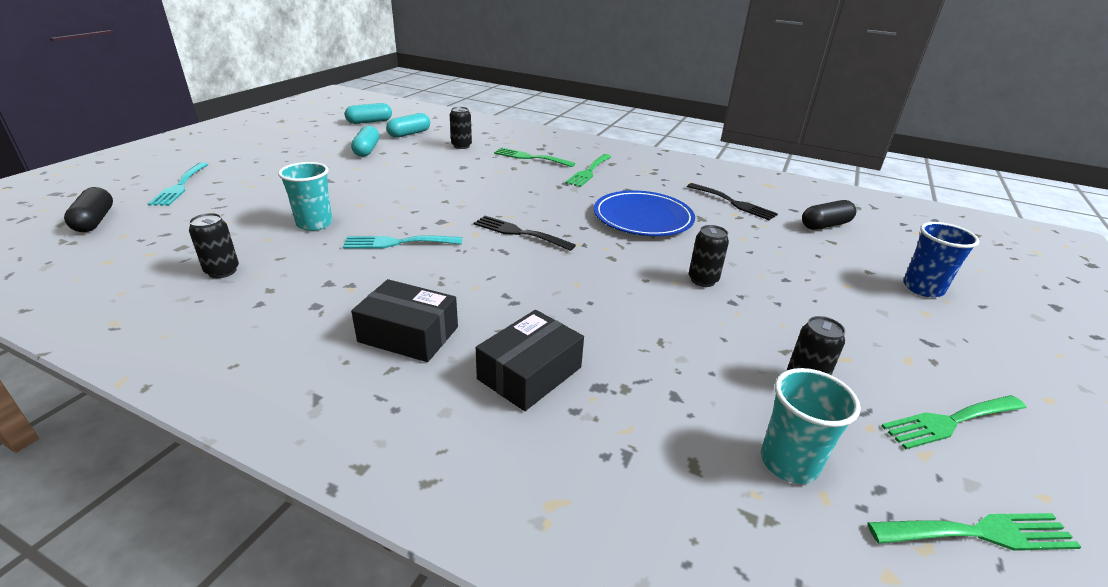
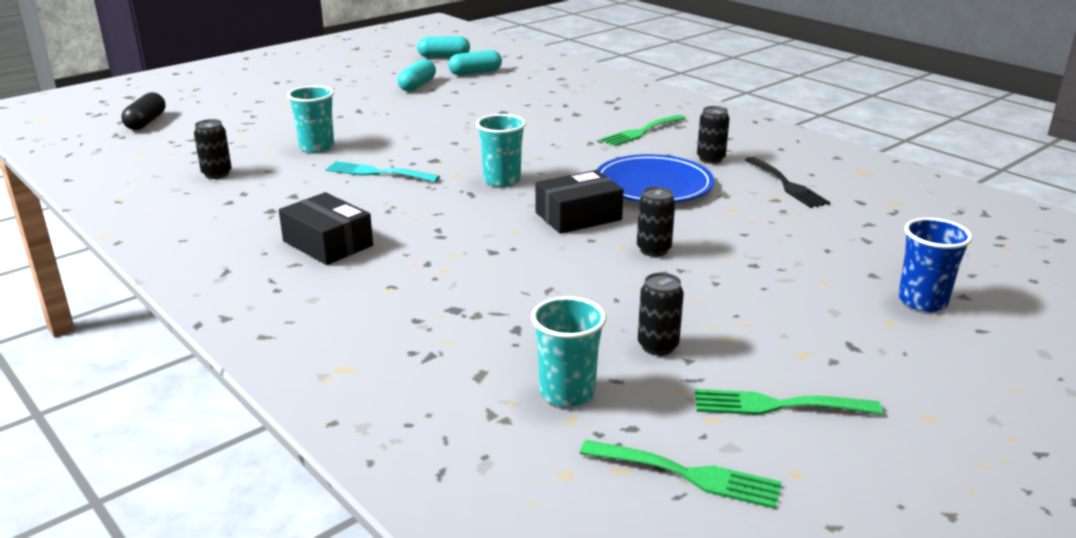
camera: 25 degrees right, 5 degrees down
turquoise fork [148,162,208,206] -> none
black can [450,107,472,149] -> black can moved to [697,106,730,164]
black fork [474,216,576,251] -> turquoise cup [476,114,526,187]
black box [476,310,584,411] -> black box moved to [536,170,624,234]
green fork [494,148,575,167] -> none
black capsule [802,200,856,230] -> none

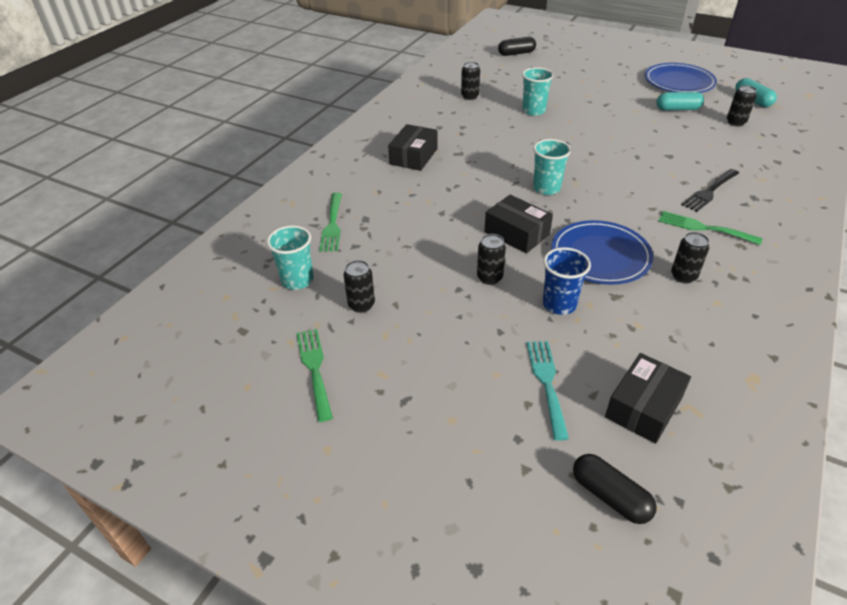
camera: 70 degrees right, 15 degrees up
turquoise fork [326,161,440,182] -> turquoise fork moved to [527,341,569,441]
turquoise capsule [448,50,502,75] -> black can [727,85,757,126]
green fork [580,440,782,509] -> green fork moved to [319,192,342,252]
black fork [745,157,830,208] -> black fork moved to [681,169,739,212]
blue cup [898,218,973,312] -> blue cup moved to [543,247,591,315]
none -> black capsule [573,454,657,524]
none -> black box [605,353,691,444]
none -> blue plate [645,63,717,93]

